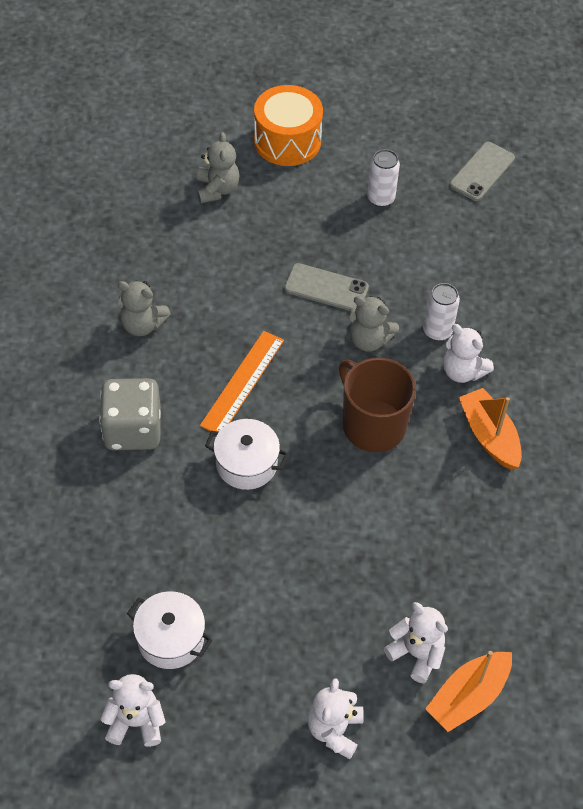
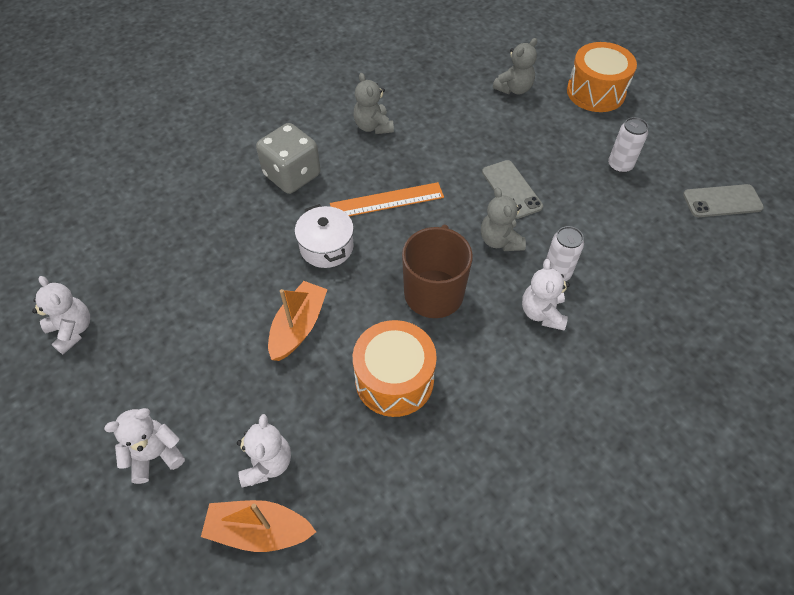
camera: 50 degrees right, 0 degrees up
white pot [127,591,213,669] -> none
orange boat [459,388,522,470] -> orange boat moved to [268,281,328,361]
none -> orange drum [353,320,437,417]

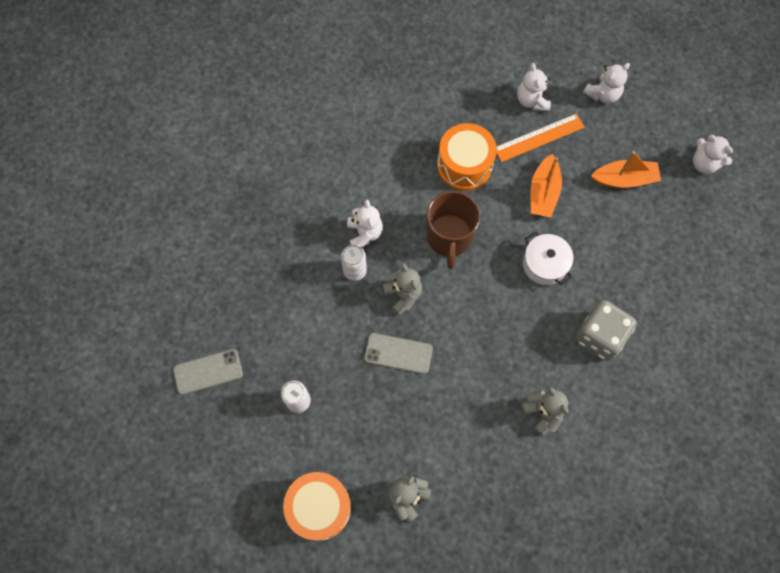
camera: 170 degrees right, 15 degrees up
orange boat [201,500,316,552] -> orange boat moved to [591,151,661,188]
orange ruler [330,182,444,216] -> orange ruler moved to [496,114,584,162]
grey phone [482,160,543,219] -> grey phone turned 45 degrees counterclockwise [364,333,433,374]

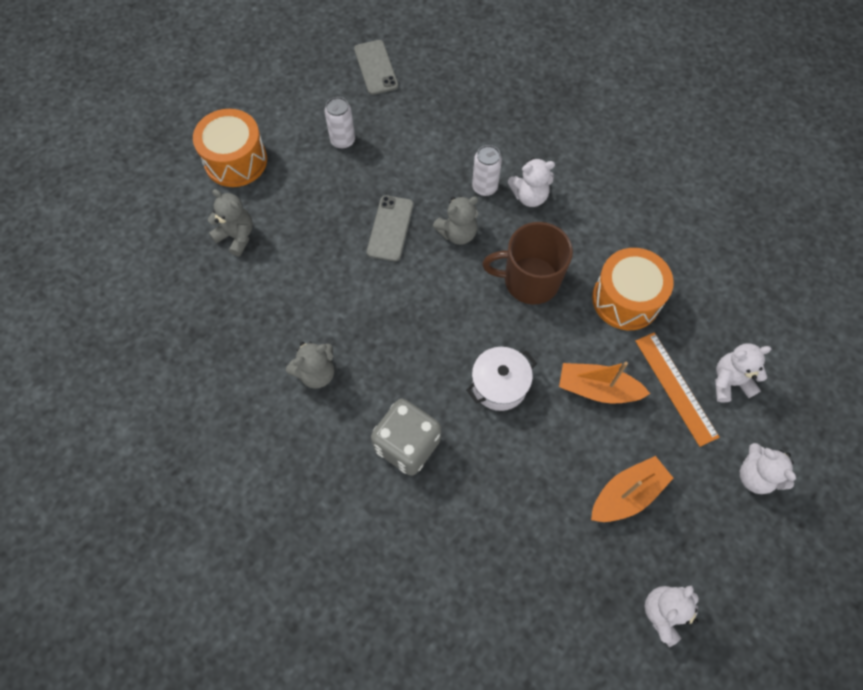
camera: 90 degrees right, 5 degrees down
orange boat [591,151,661,188] -> orange boat turned 120 degrees counterclockwise [591,456,673,522]

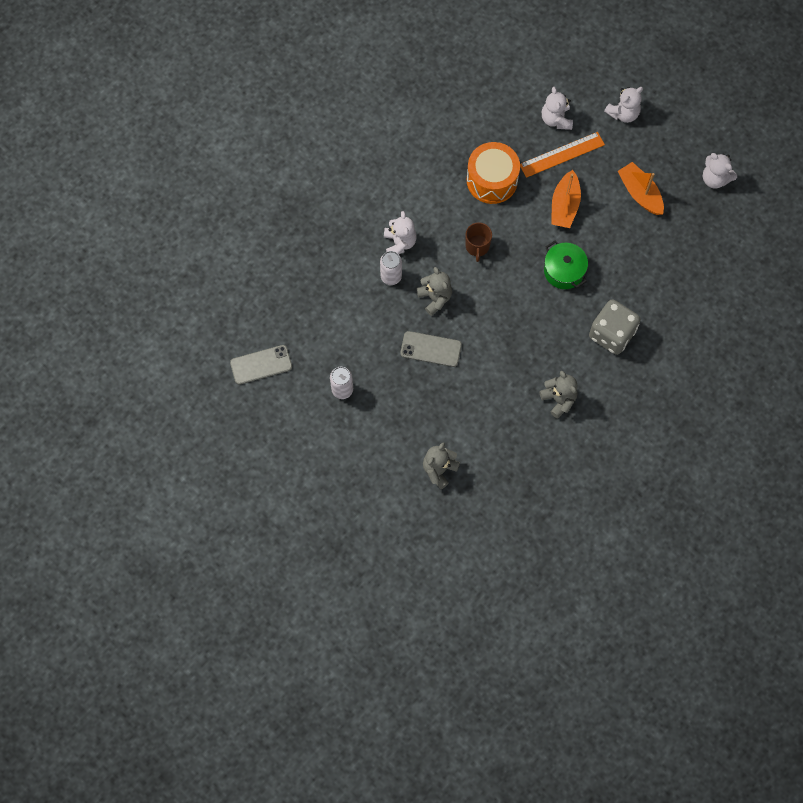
camera: 90 degrees left, 5 degrees up
orange drum [193,109,267,187] -> none
white pot [466,347,537,411] -> green pot [544,240,588,289]
brown mug [482,222,573,304] -> brown mug [466,222,492,262], size x0.57

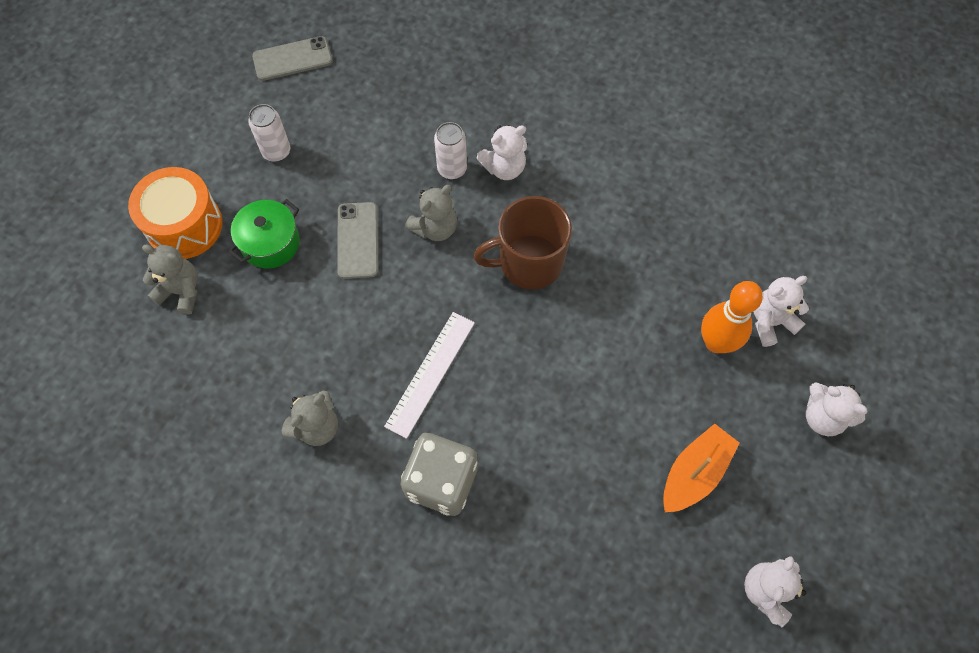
camera: 75 degrees right, 5 degrees down
grey phone [230,345,292,385] -> grey phone turned 75 degrees counterclockwise [252,36,332,81]
brown mug [466,222,492,262] -> brown mug [473,196,572,290], size x1.76
orange drum [467,142,520,204] -> orange drum moved to [128,167,223,259]
orange ruler [520,132,605,178] -> orange bowling pin [701,281,763,353]
green pot [544,240,588,289] -> green pot moved to [229,199,300,269]
orange boat [551,170,581,228] -> none
none -> white ruler [384,312,475,439]

